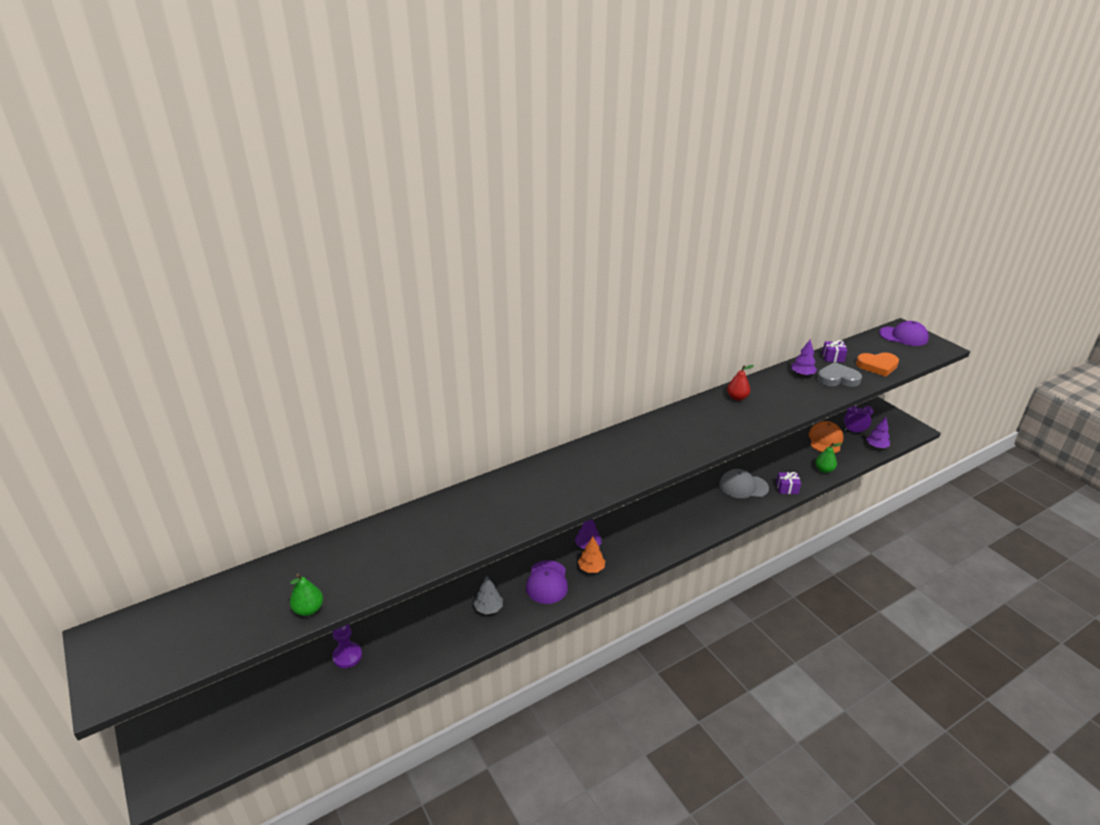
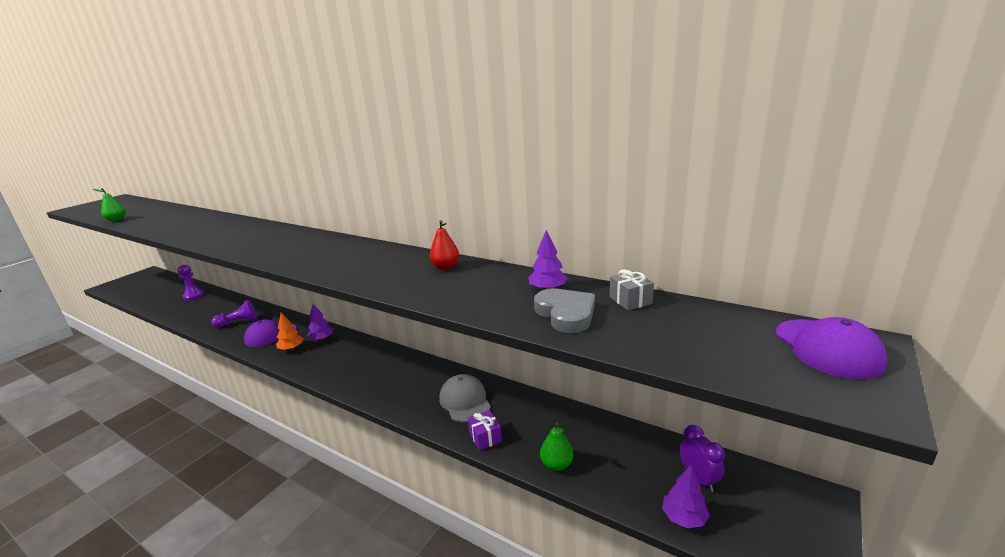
camera: 65 degrees right, 10 degrees down
grey tree [474,576,503,615] -> purple pawn [211,300,257,328]
orange cap [809,421,844,453] -> none
purple gift [822,340,847,362] -> grey gift [610,269,654,311]
orange heart [856,352,899,377] -> none

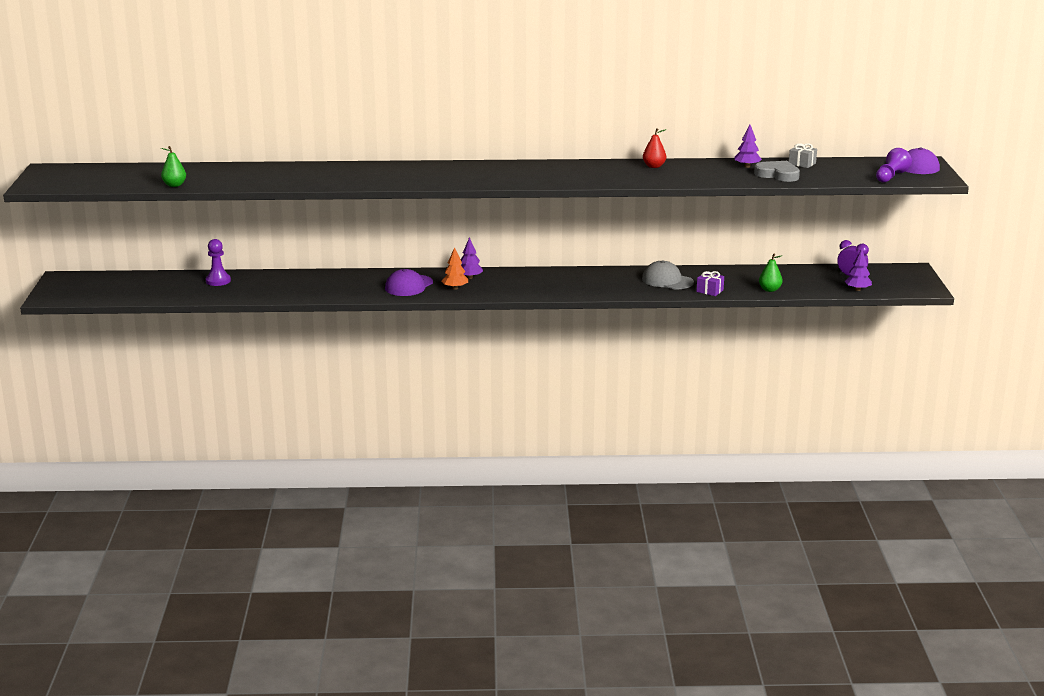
camera: 35 degrees left, 0 degrees up
purple pawn [211,300,257,328] -> purple pawn moved to [876,148,912,183]

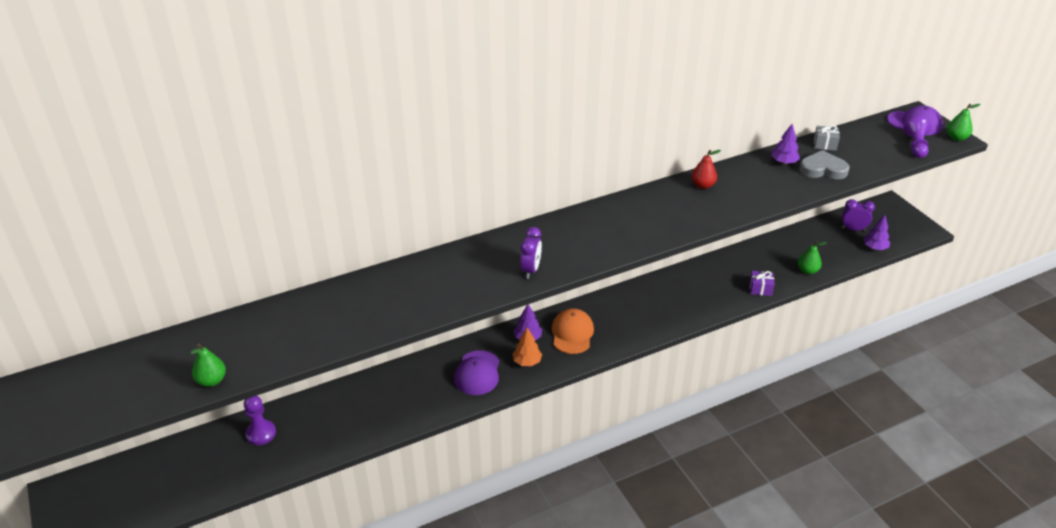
camera: 25 degrees left, 15 degrees up
grey cap [642,260,694,289] -> none
none -> purple clock [520,227,542,279]
none -> orange cap [552,308,594,354]
none -> green pear [947,104,981,141]

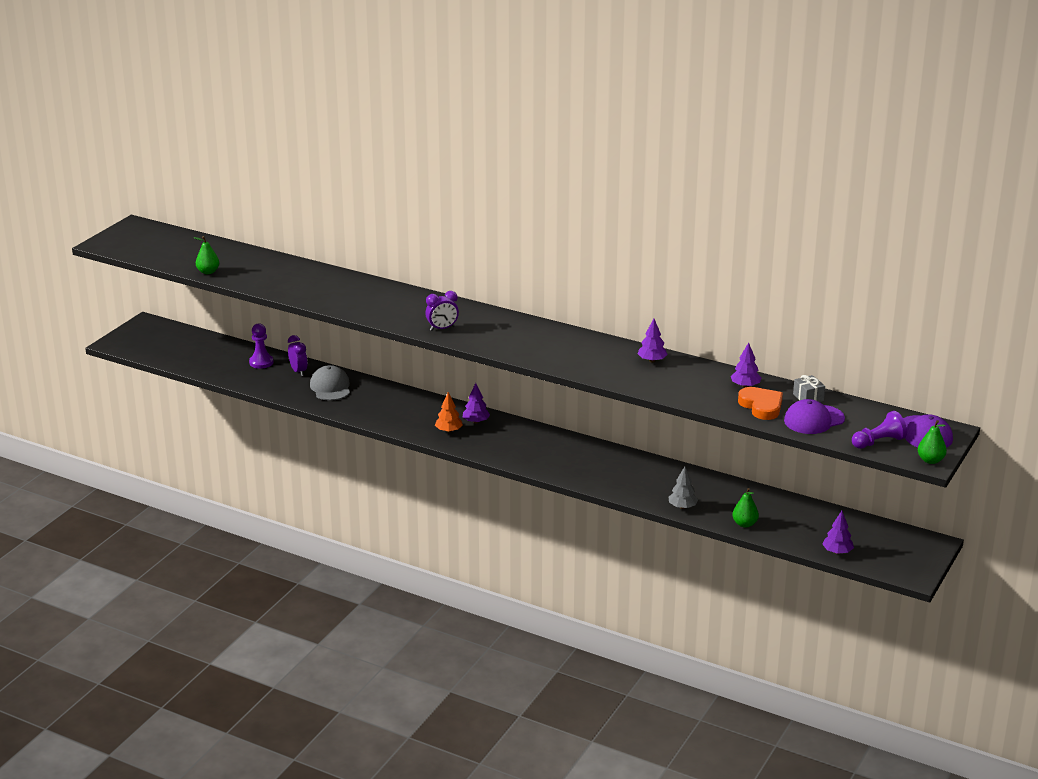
camera: 55 degrees right, 10 degrees down
purple cap [454,350,499,395] -> purple cap moved to [784,399,845,434]
orange cap [552,308,594,354] -> none
red pear [692,150,721,189] -> purple tree [638,319,668,362]
purple gift [750,271,775,296] -> grey tree [668,467,698,509]
grey heart [799,150,850,179] -> orange heart [738,387,783,420]
purple clock [842,199,875,231] -> purple clock moved to [288,335,308,376]
none -> grey cap [310,365,350,401]

